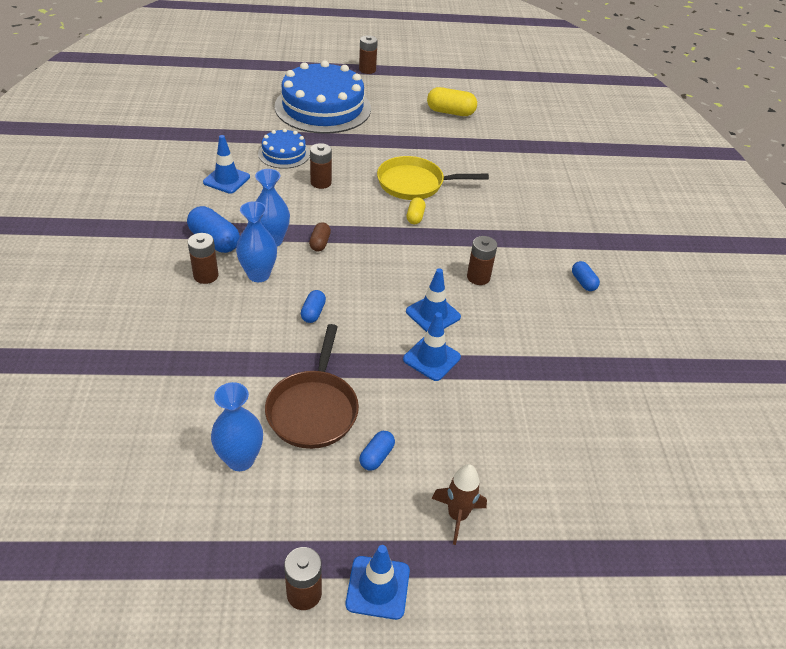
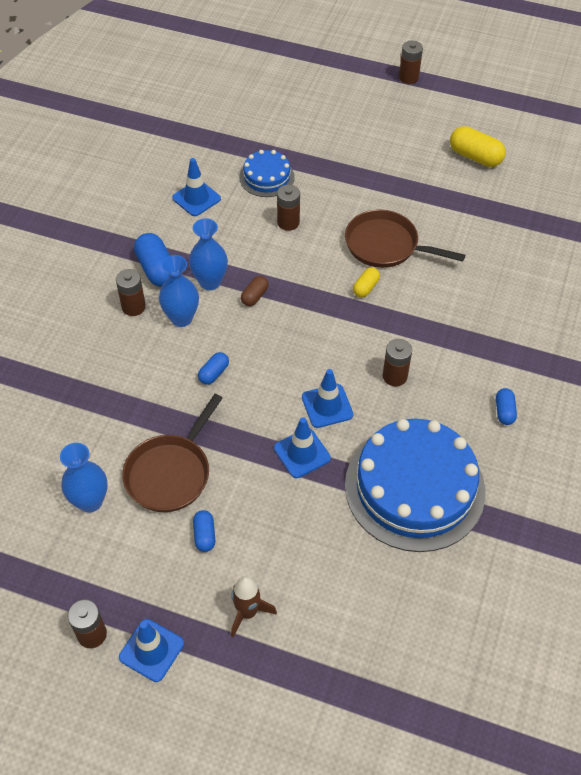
camera: 25 degrees right, 10 degrees up
blue cake [275,60,371,134] -> blue cake moved to [345,419,485,552]
blue capsule [359,431,395,470] -> blue capsule turned 60 degrees counterclockwise [193,510,215,552]
yellow pan [377,156,489,200] -> brown pan [345,209,465,268]

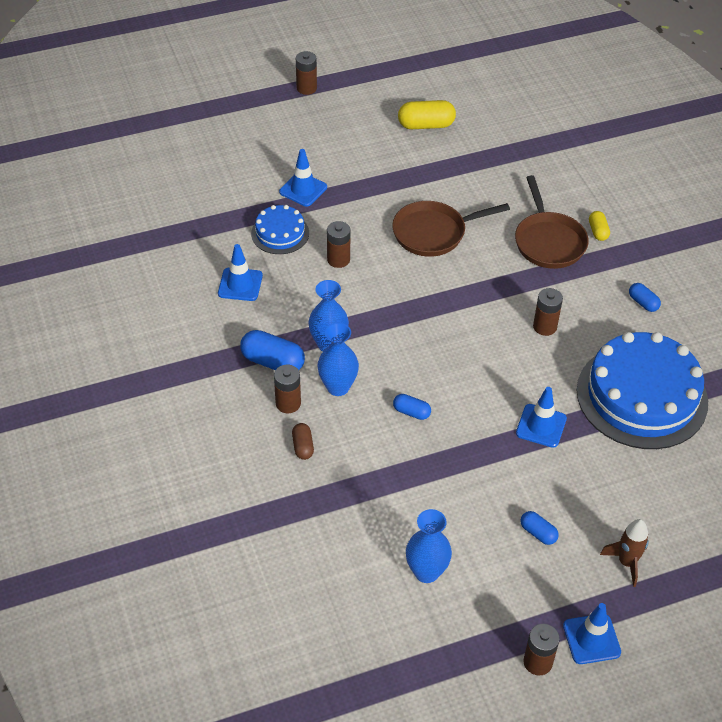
camera: 40 degrees left, 5 degrees down
brown pan [122,394,223,512] -> brown pan moved to [515,175,589,269]
blue capsule [198,352,229,385] -> blue capsule turned 60 degrees counterclockwise [393,394,431,420]
brown capsule [241,276,269,306] -> brown capsule moved to [292,423,314,460]
blue traffic cone [302,369,353,428] -> blue traffic cone moved to [279,149,327,207]
yellow capsule [353,267,380,297] -> yellow capsule moved to [589,211,610,241]

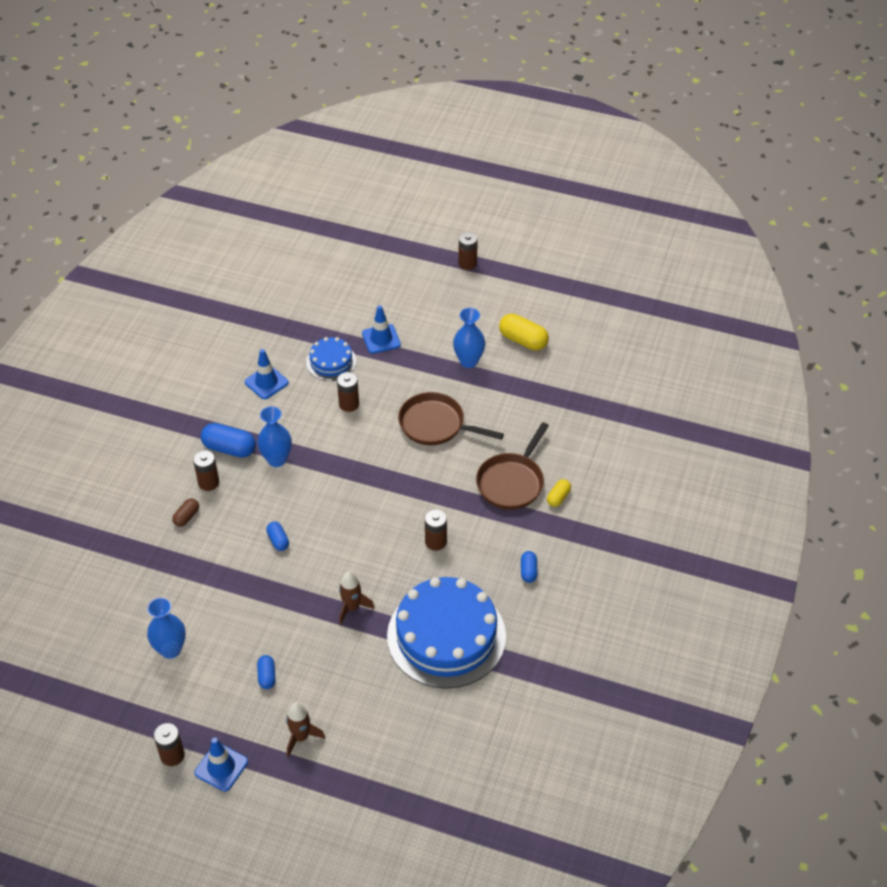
camera: 40 degrees right, 0 degrees up
blue capsule [240,330,305,370] -> blue capsule turned 45 degrees counterclockwise [201,423,256,458]
blue vase [317,323,359,396] -> blue vase moved to [453,308,485,368]
blue traffic cone [516,387,567,448] -> brown rocket [339,571,375,625]

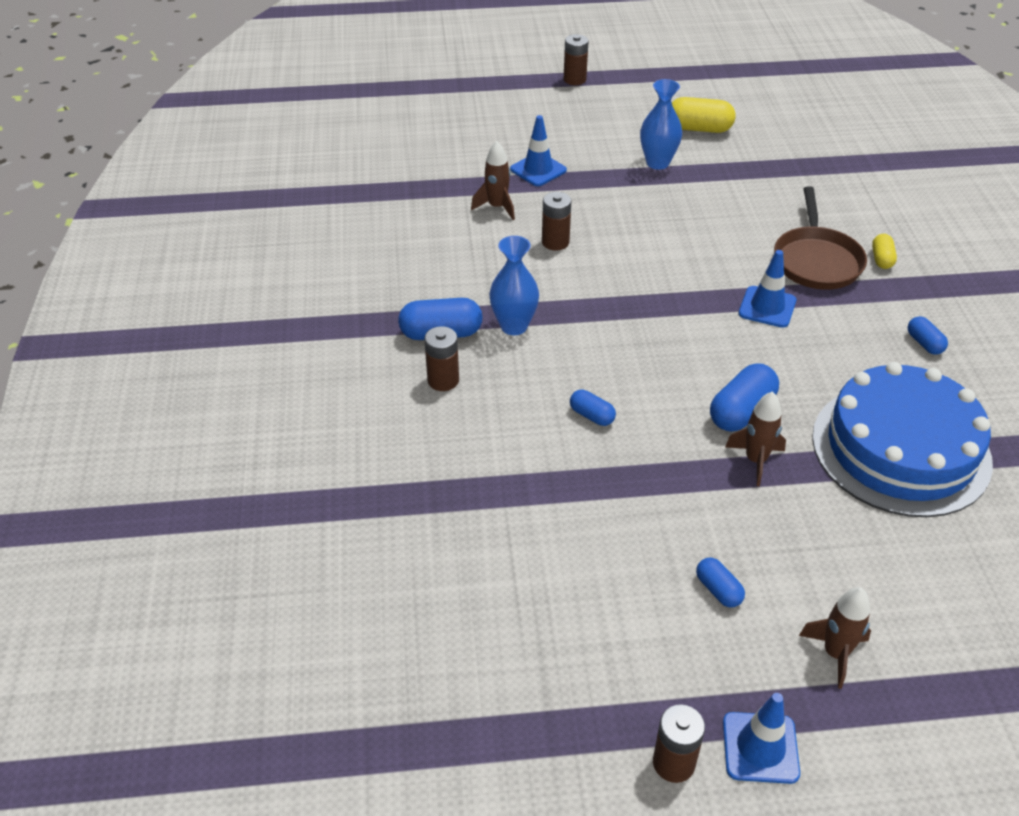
camera: 25 degrees left, 5 degrees down
blue vase [147,597,186,659] -> none
brown capsule [172,498,199,527] -> none
blue traffic cone [245,349,289,399] -> blue traffic cone moved to [739,250,796,328]
blue cake [306,337,357,381] -> brown rocket [471,141,515,220]
brown pan [398,392,504,445] -> none
brown battery [425,509,447,551] -> none
none -> blue capsule [710,363,779,432]

